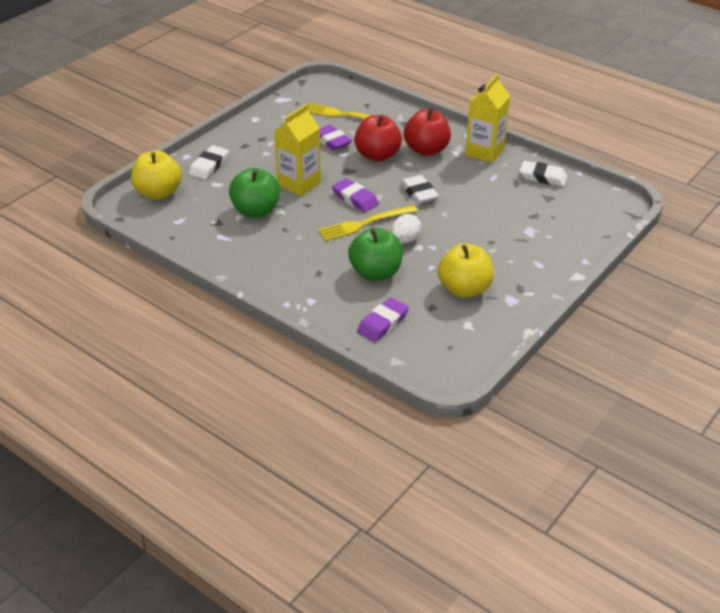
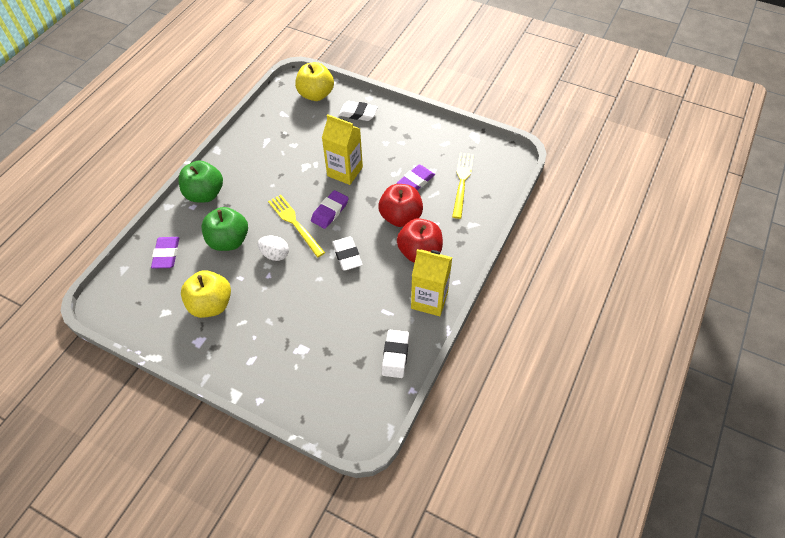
camera: 80 degrees right, 15 degrees up
green apple [229,168,280,218] -> green apple moved to [178,160,223,203]
purple eraser [357,297,409,342] -> purple eraser turned 60 degrees clockwise [151,237,179,269]
white eraser [400,175,439,204] -> white eraser turned 75 degrees counterclockwise [332,237,363,271]

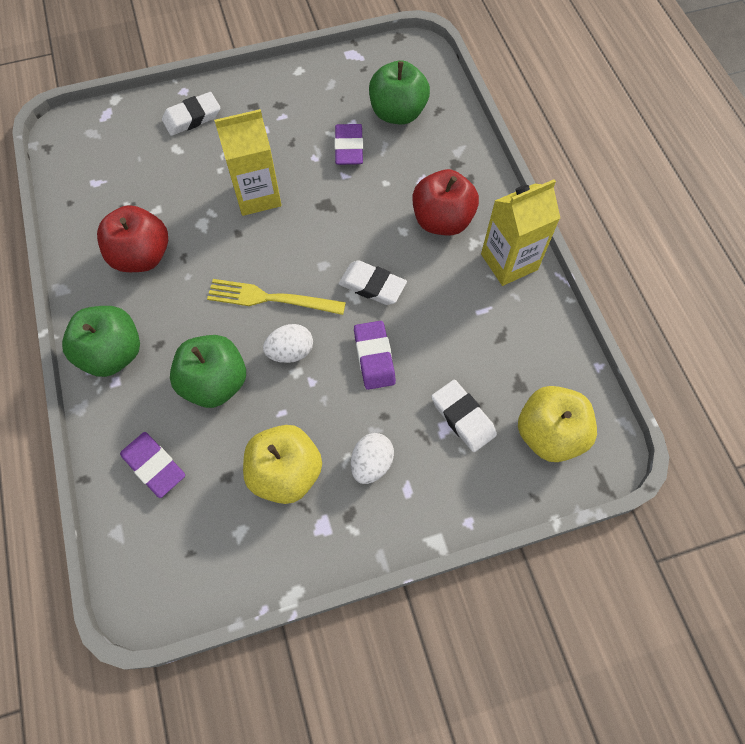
camera: 45 degrees left, 10 degrees up
yellow apple [295,62,334,101] -> yellow apple moved to [518,386,597,462]
purple eraser [311,190,348,229] -> purple eraser moved to [354,321,396,390]
red apple [378,184,423,227] -> red apple moved to [97,205,168,272]
white eraser [382,330,409,378] -> white eraser moved to [431,380,497,452]
yellow fork [452,153,474,219] -> green apple [369,61,430,124]
none -> white egg [351,433,394,484]

